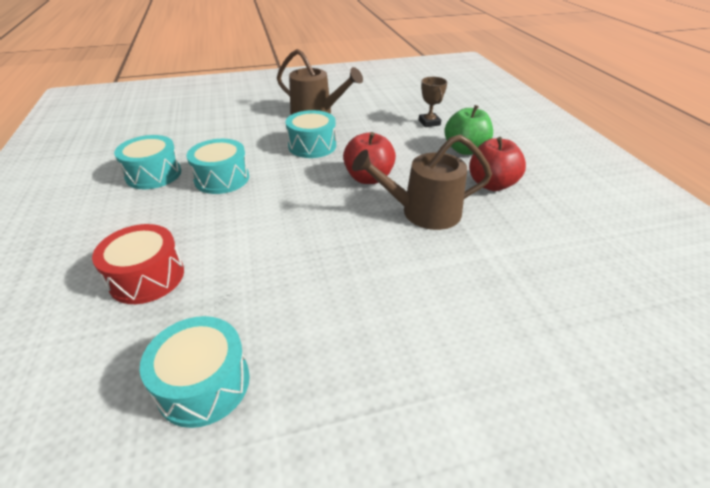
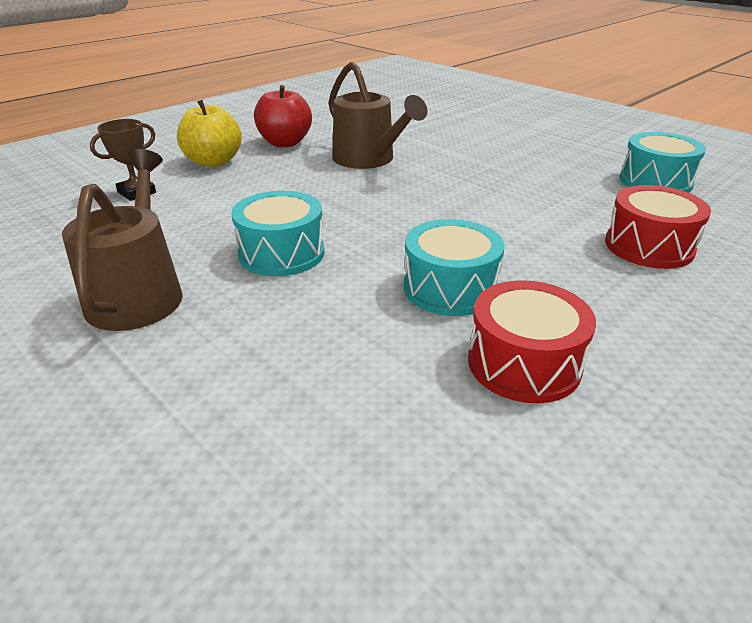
camera: 120 degrees left, 5 degrees down
turquoise drum [114,135,181,189] -> red drum [468,280,596,403]
red apple [343,132,396,184] -> none
green apple [444,105,493,155] -> yellow apple [177,100,242,167]

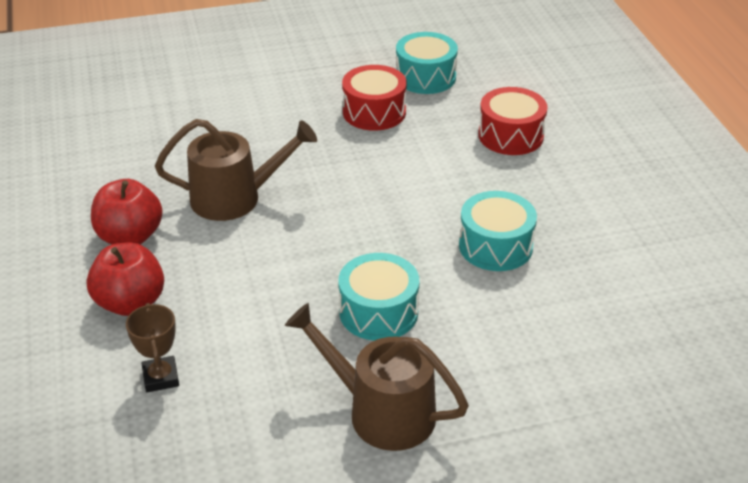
camera: 60 degrees left, 5 degrees up
yellow apple [177,100,242,167] -> red apple [86,242,164,316]
red drum [468,280,596,403] -> red drum moved to [342,65,407,131]

